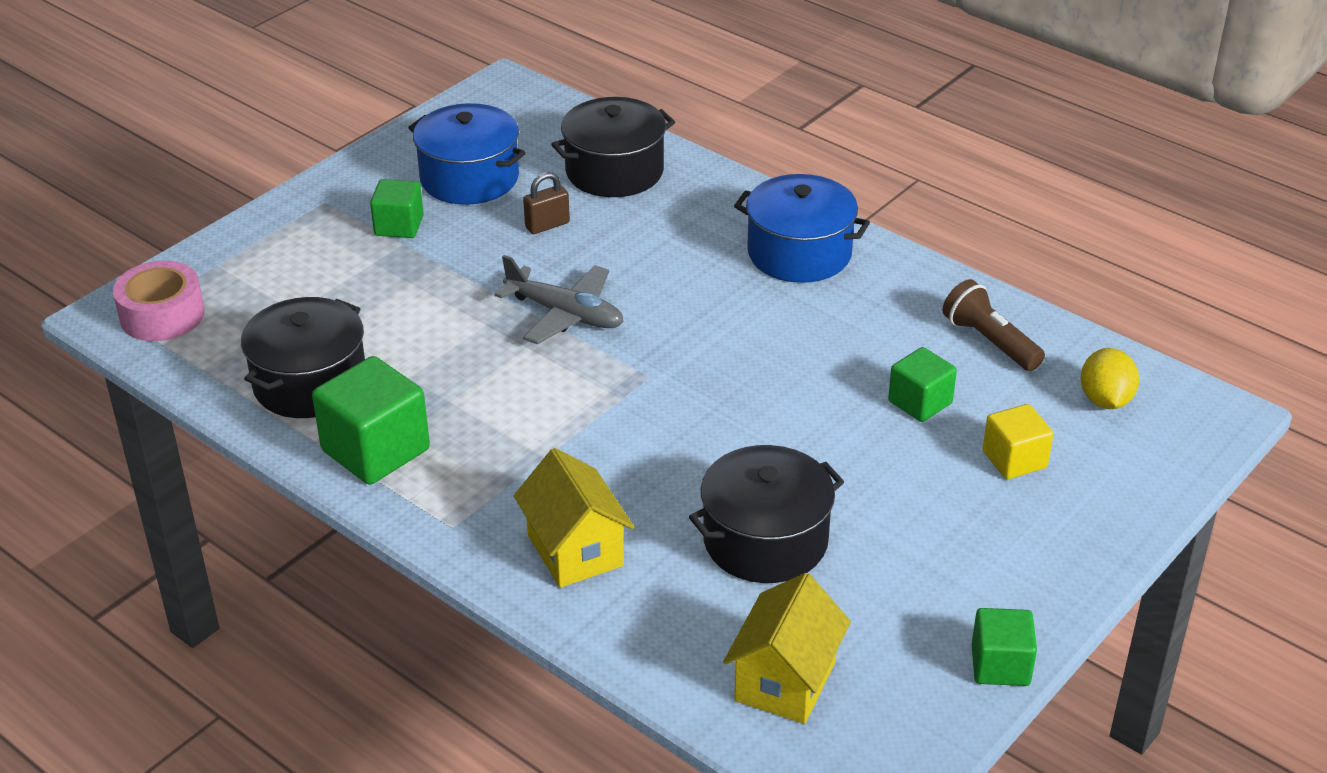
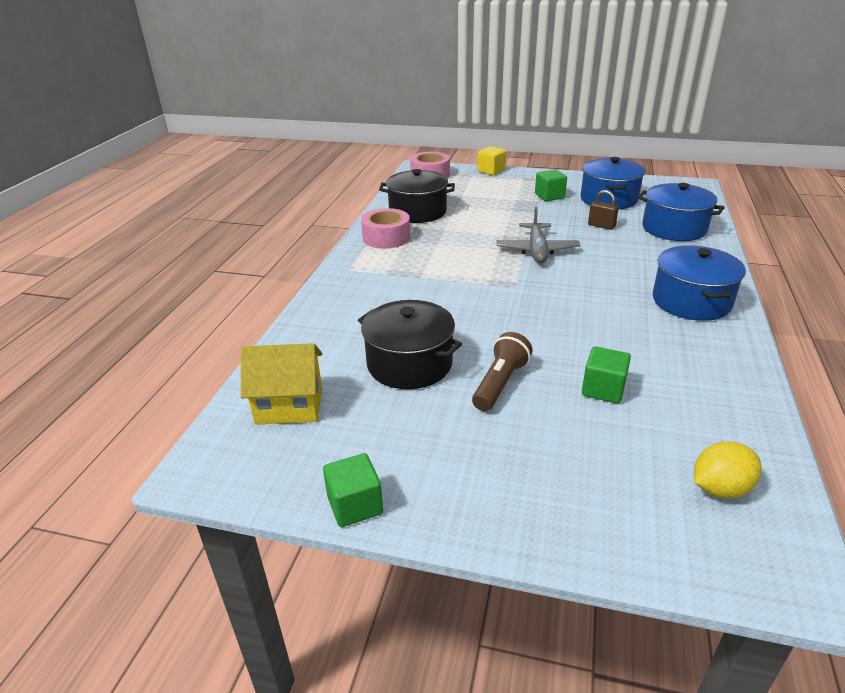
camera: 65 degrees right, 5 degrees down
green cube [312,356,430,485] -> pink tape [361,208,410,249]
yellow house [514,448,634,588] -> none
black pot [551,97,675,197] -> blue pot [637,183,725,241]
brown flashlight [942,279,1045,371] -> brown flashlight moved to [472,332,533,411]
yellow cube [983,404,1053,479] -> yellow cube moved to [477,146,506,175]

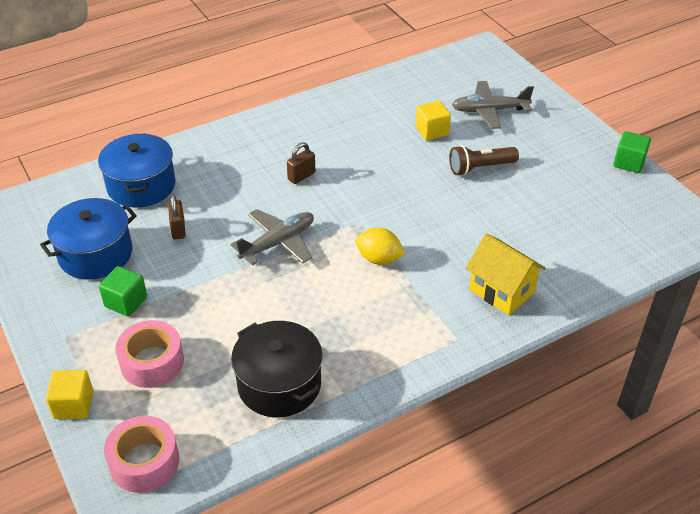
camera: 135 degrees left, 10 degrees up
yellow house [241,343,322,425] -> yellow house moved to [466,233,546,315]
black pot [358,300,462,389] -> none
pink tape [361,208,410,249] -> pink tape moved to [115,320,184,388]
green cube [582,346,631,403] -> yellow cube [415,101,451,141]
blue pot [653,245,746,321] -> none
yellow lemon [694,442,762,499] -> yellow lemon moved to [355,228,405,265]
none -> brown padlock [287,142,315,184]
none -> grey plane [452,81,534,129]

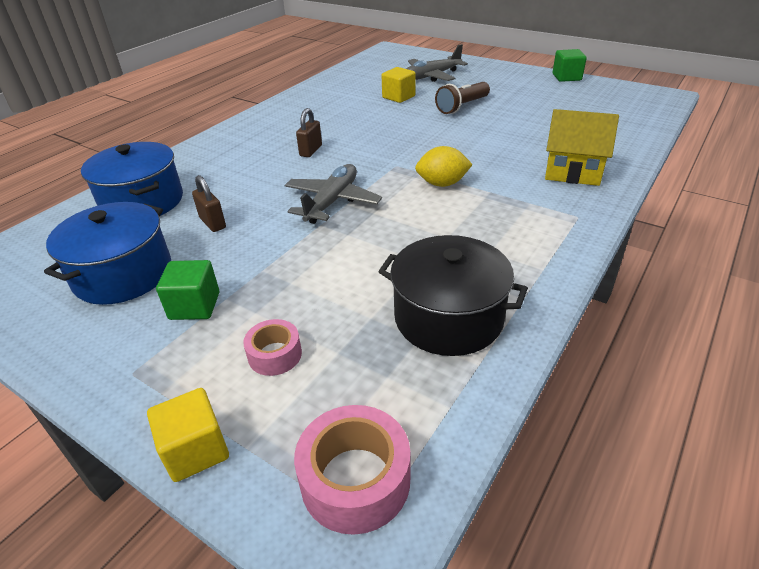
camera: 25 degrees left, 5 degrees down
pink tape [115,320,184,388] -> pink tape [243,319,302,376], size x0.61

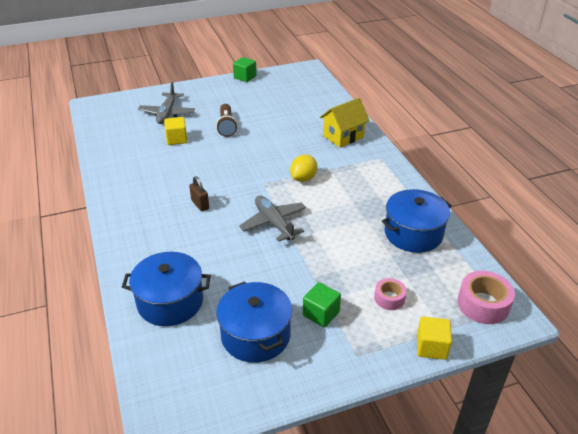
camera: 55 degrees left, 0 degrees up
brown padlock [192,175,226,232] -> none
black pot [378,235,528,356] -> blue pot [382,189,452,253]

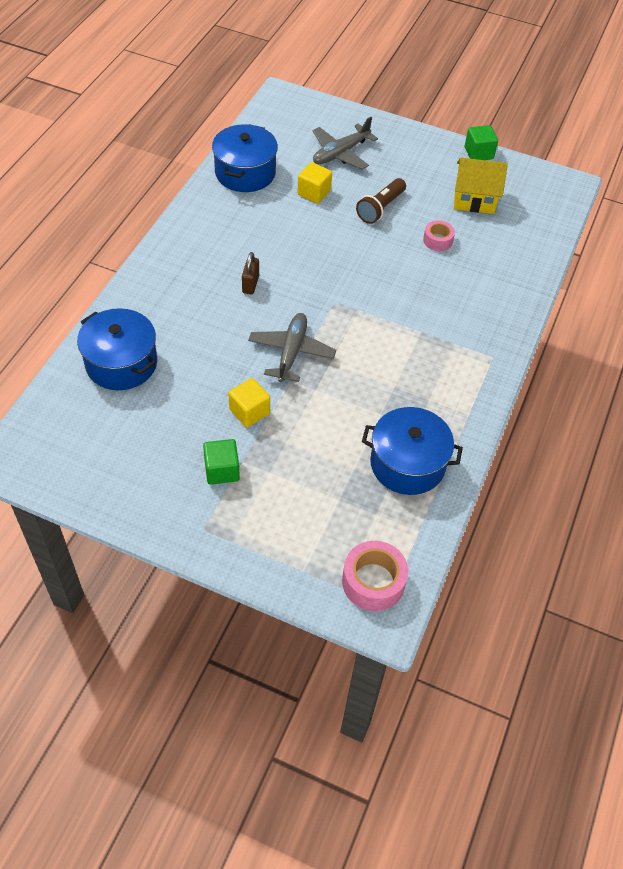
camera: 40 degrees right, 15 degrees up
blue pot [216,281,292,363] -> blue pot moved to [212,124,278,192]
yellow lemon [290,155,317,182] -> none
yellow house [320,98,370,148] -> yellow house moved to [454,158,508,214]
pink tape [374,278,407,310] -> pink tape moved to [423,220,455,251]
yellow cube [417,317,452,360] -> yellow cube moved to [228,378,270,427]

